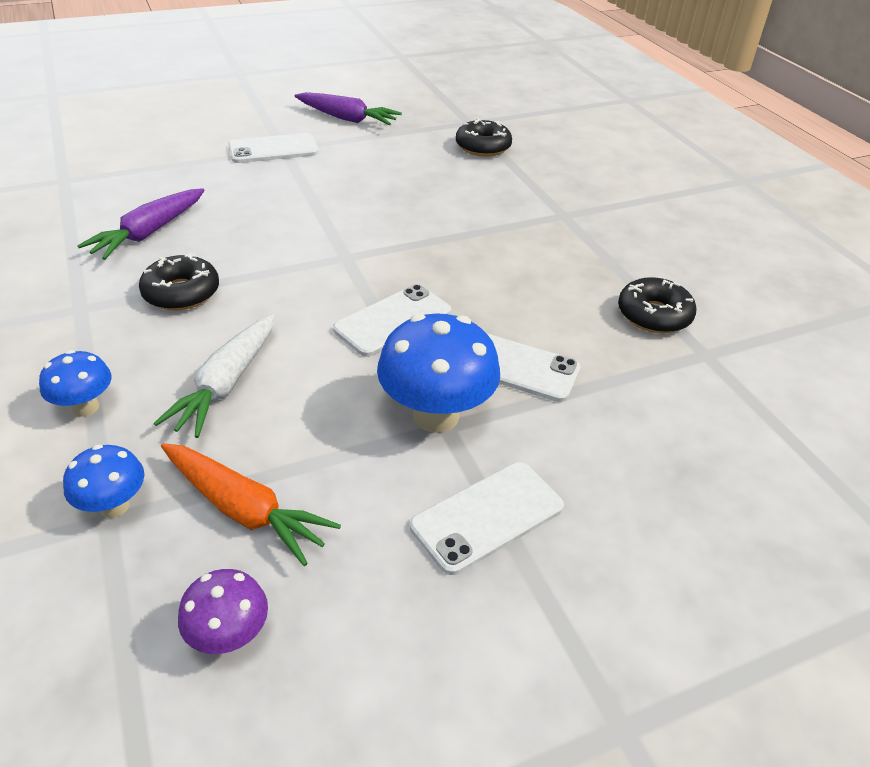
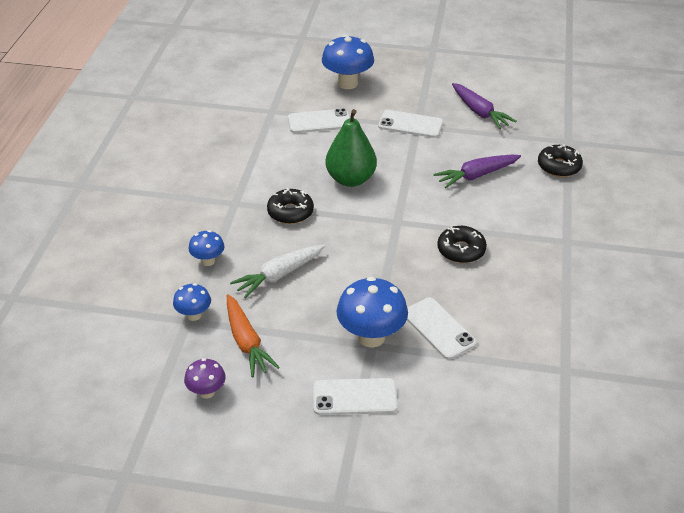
camera: 35 degrees right, 0 degrees up
purple carrot [77,188,204,260] -> purple carrot moved to [433,155,521,188]
white phone [333,284,451,357] -> white phone moved to [288,108,350,133]
black donut [618,277,697,333] -> black donut moved to [437,226,487,263]
none -> blue mushroom [322,35,374,89]
none -> green pear [325,109,377,187]

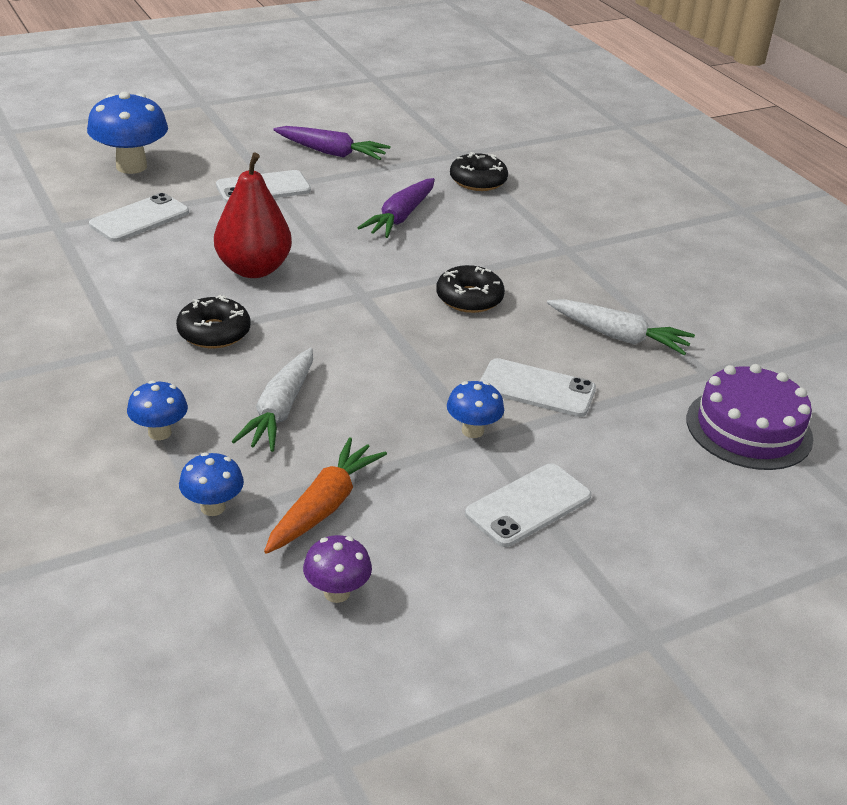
camera: 40 degrees left, 5 degrees down
orange carrot [227,294,280,378] -> orange carrot turned 90 degrees counterclockwise [264,437,387,554]
green pear [325,109,377,187] -> red pear [214,152,292,278]
blue mushroom [337,277,408,348] -> blue mushroom [447,381,504,438], size x0.55
none -> white carrot [547,299,695,355]
none -> purple cake [686,364,813,470]

